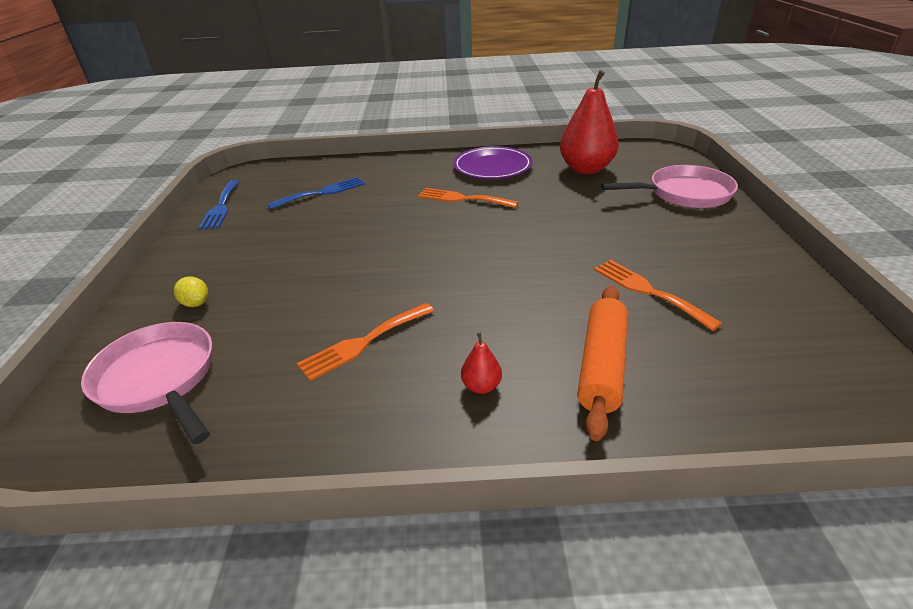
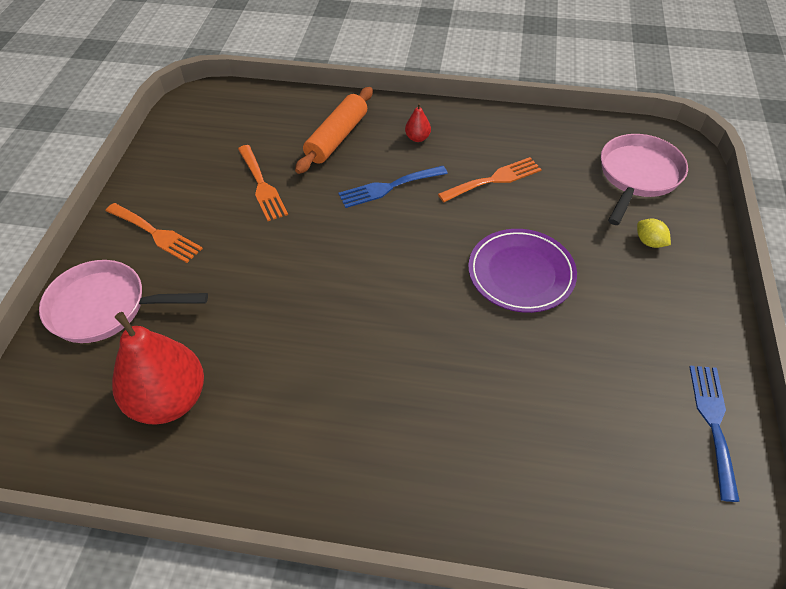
camera: 170 degrees left, 15 degrees up
pink pan [81,322,212,444] -> pink pan turned 120 degrees counterclockwise [601,134,688,225]
blue fork [267,177,365,209] -> blue fork moved to [338,166,448,208]
orange fork [418,188,519,208] -> orange fork moved to [106,203,203,263]
purple plate [453,146,533,179] -> purple plate moved to [468,229,577,313]

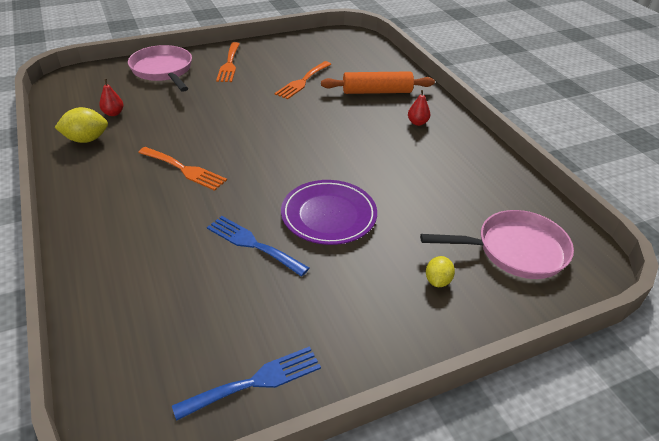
camera: 55 degrees right, 10 degrees down
red pear [112,312,204,424] -> red pear [99,79,124,116], size x0.42
blue fork [338,166,448,208] -> blue fork moved to [207,216,309,276]
orange fork [438,157,542,202] -> orange fork moved to [138,147,227,191]
none -> yellow lemon [54,107,108,143]

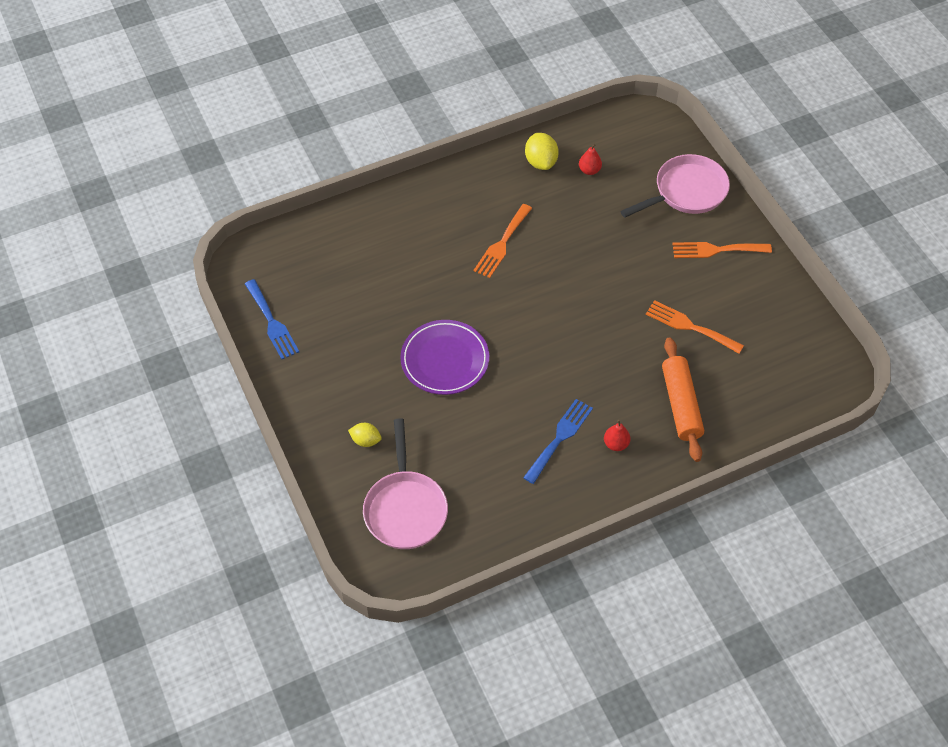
camera: 90 degrees right, 15 degrees up
blue fork [207,216,309,276] -> blue fork moved to [523,399,593,484]

